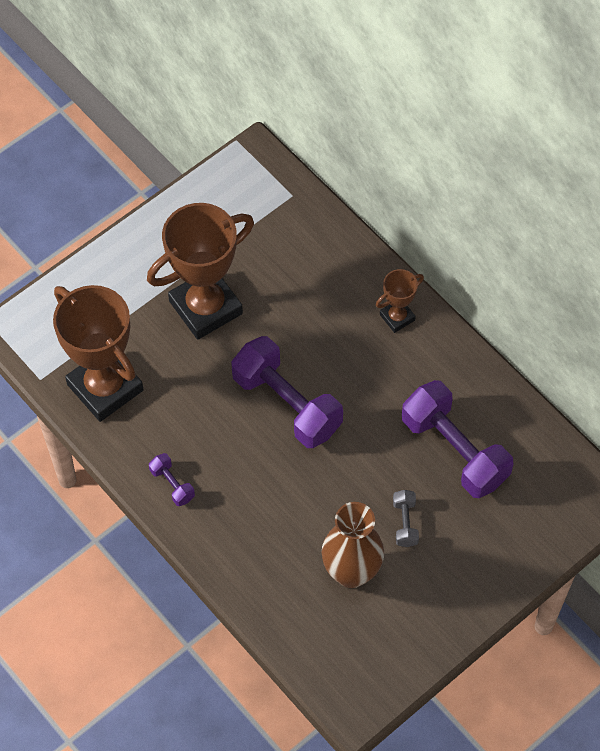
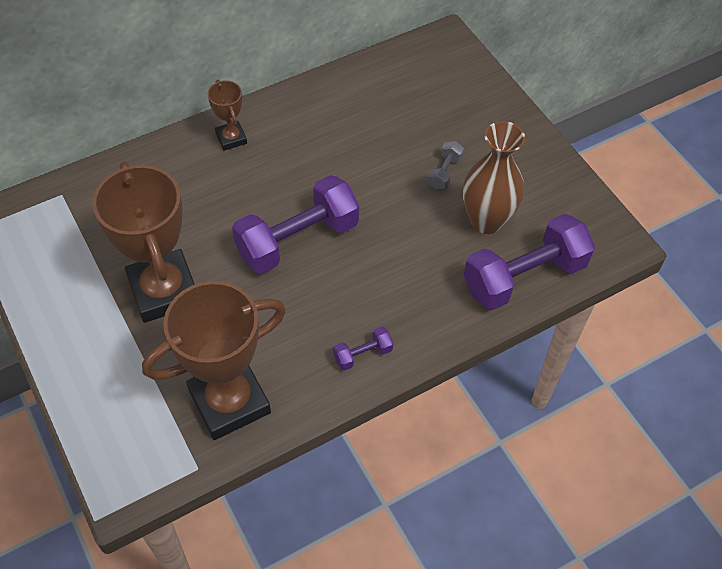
camera: 80 degrees left, 5 degrees down
grey dumbbell [393,490,419,547] -> grey dumbbell turned 75 degrees counterclockwise [427,141,464,189]
purple dumbbell [402,380,513,498] -> purple dumbbell moved to [464,214,595,310]

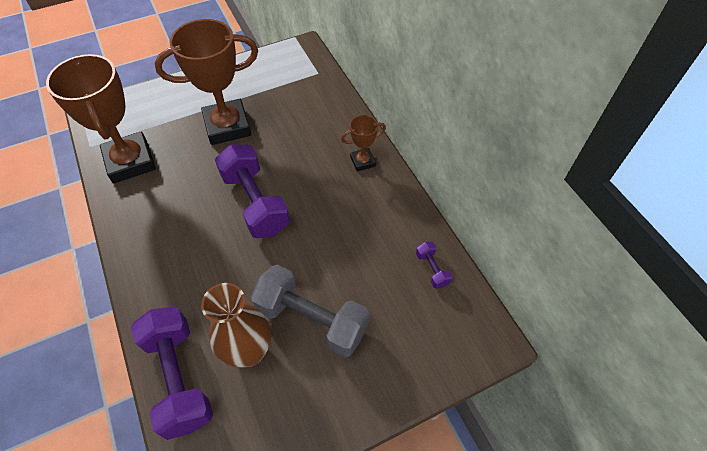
camera: 95 degrees right, 0 degrees up
purple dumbbell [333,326,393,371] -> purple dumbbell moved to [416,242,452,289]
grey dumbbell [427,141,464,189] -> grey dumbbell [251,264,369,357], size x2.26

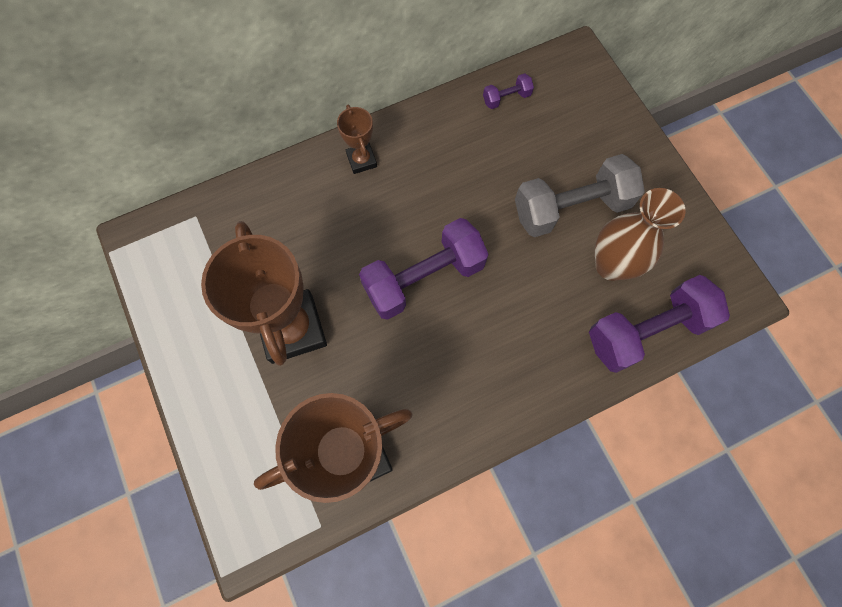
camera: 90 degrees left, 15 degrees up
grey dumbbell [251,264,369,357] -> grey dumbbell turned 45 degrees clockwise [515,154,645,237]

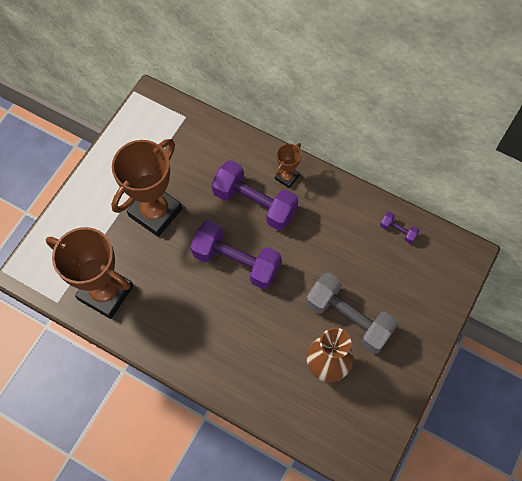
camera: 55 degrees right, 5 degrees down
purple dumbbell [589,275,730,373] -> purple dumbbell moved to [211,160,298,231]

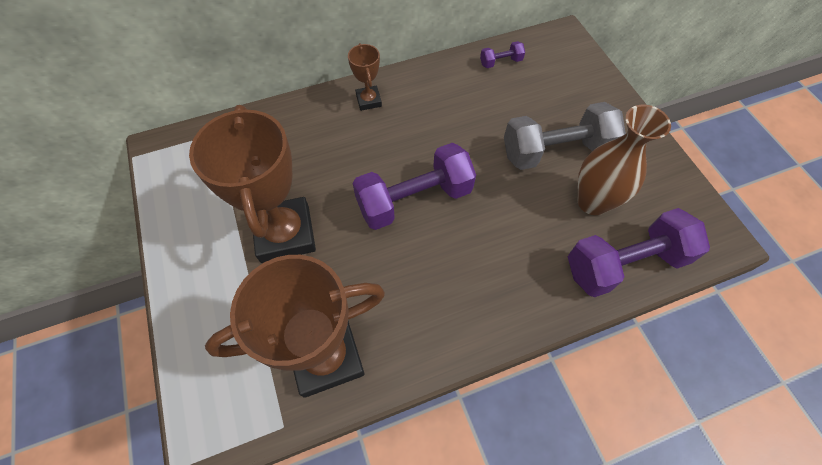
camera: 50 degrees left, 5 degrees down
purple dumbbell [211,160,298,231] -> purple dumbbell moved to [568,208,710,297]

